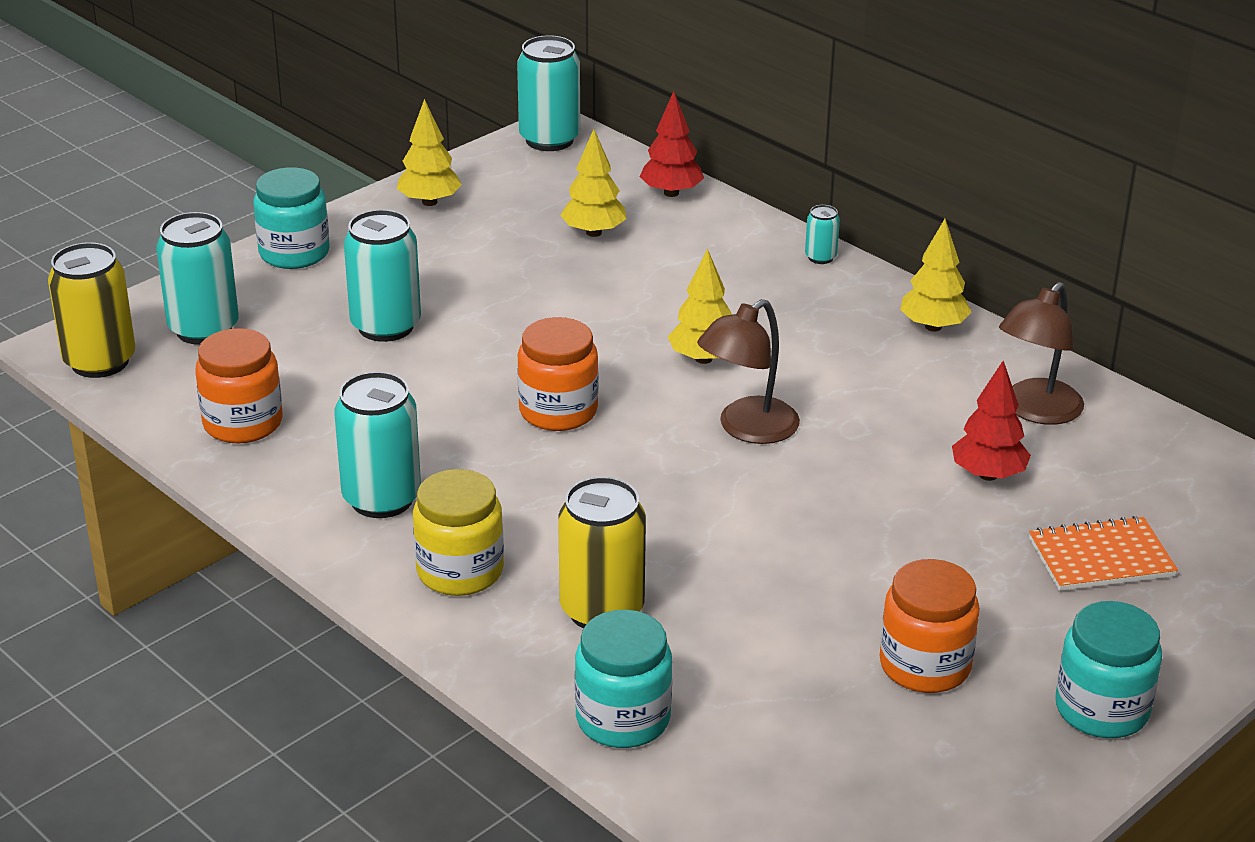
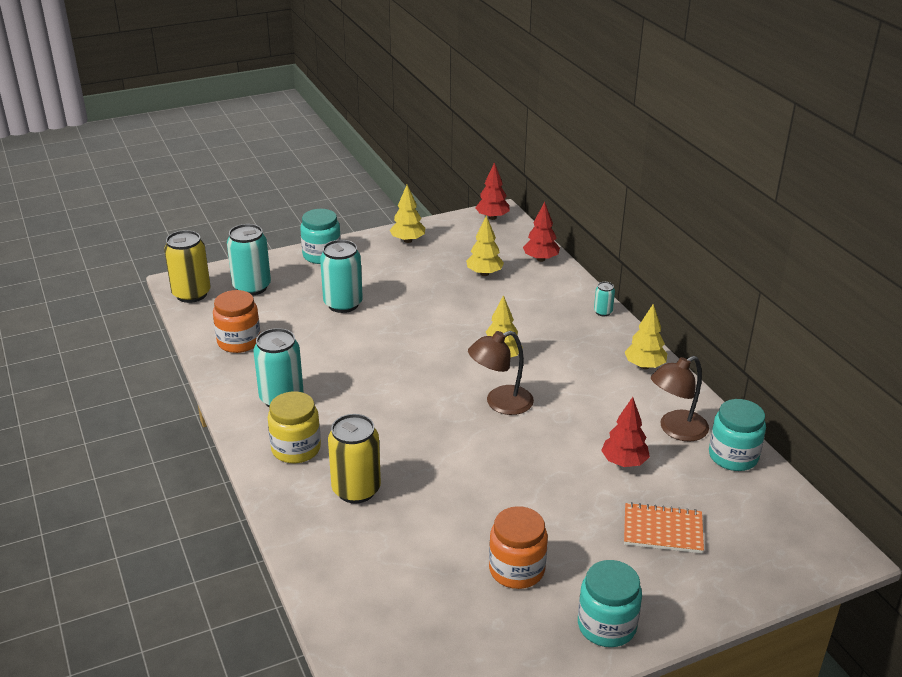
camera: 20 degrees right, 0 degrees up
turquoise can [517,35,580,151] -> red tree [475,162,510,220]
orange jar [517,317,598,431] -> none
turquoise jar [575,610,672,748] -> turquoise jar moved to [709,399,766,471]

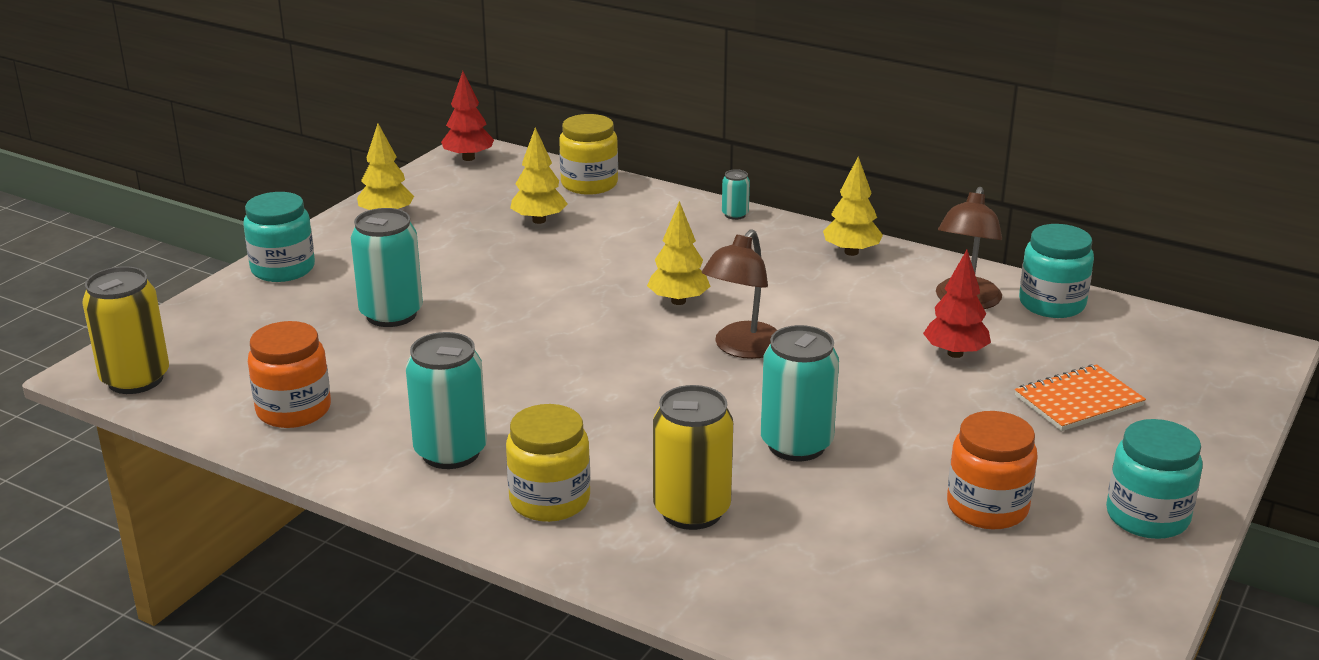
camera: 35 degrees left, 5 degrees down
turquoise can [227,224,271,296] -> turquoise can moved to [761,325,839,461]
red tree [523,202,560,262] -> yellow jar [559,114,618,195]

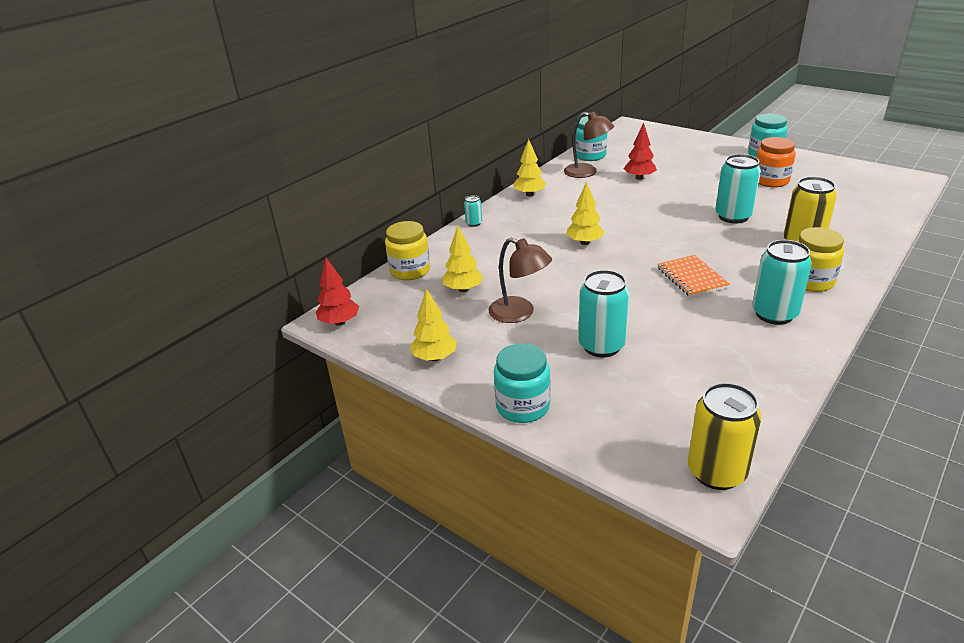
camera: 80 degrees left, 5 degrees up
orange jar [248,321,331,428] -> none
brown lamp [702,229,777,359] -> brown lamp moved to [489,238,552,323]
orange notebook [1015,364,1146,431] -> orange notebook moved to [657,255,730,297]

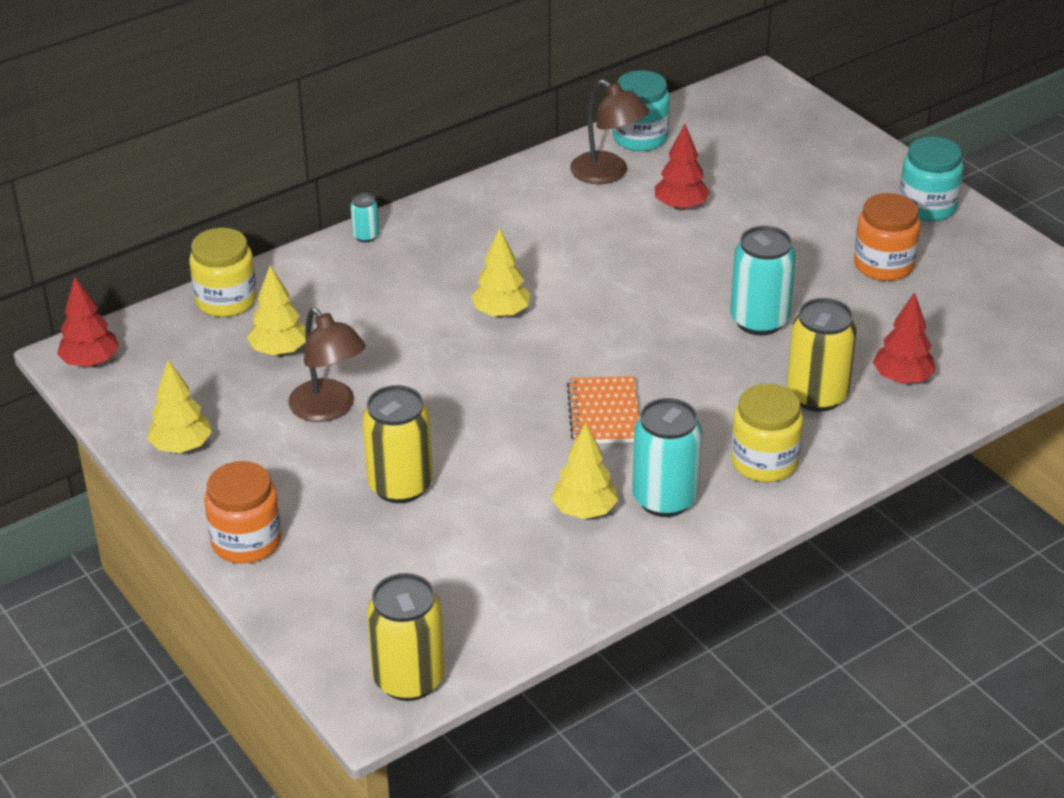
camera: 15 degrees right, 5 degrees up
turquoise jar [494,343,550,423] -> orange jar [204,461,282,563]
yellow tree [513,139,546,197] -> yellow tree moved to [551,423,618,519]
turquoise can [579,270,630,357] -> yellow can [362,385,433,503]
none -> red tree [873,292,935,384]

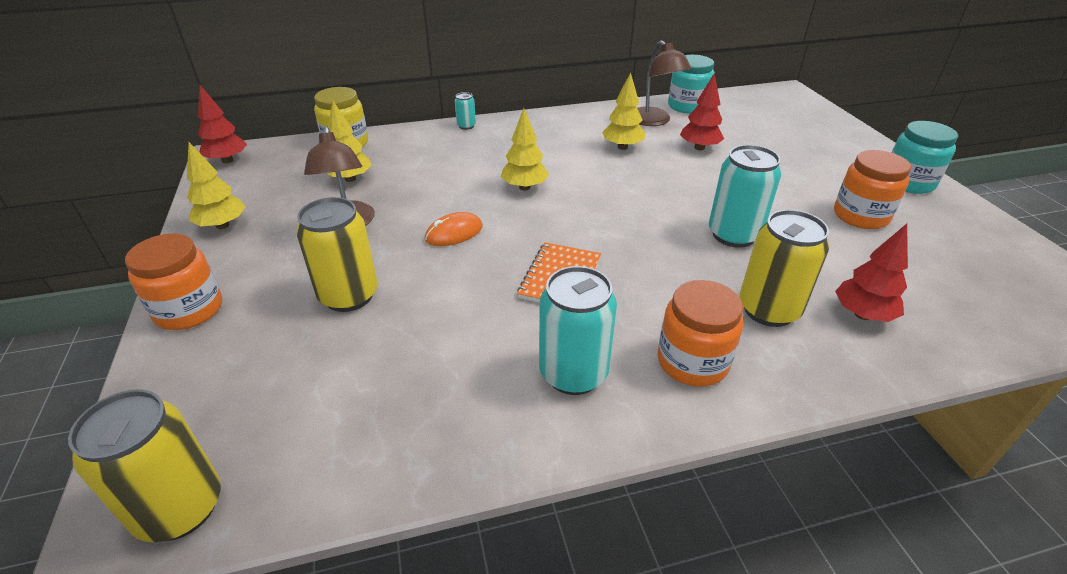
camera: 20 degrees right, 0 degrees up
yellow tree [551,423,618,519] -> yellow tree moved to [602,72,645,150]
yellow jar [731,384,803,482] -> orange jar [658,280,743,387]
none -> orange mouse [425,212,483,246]

